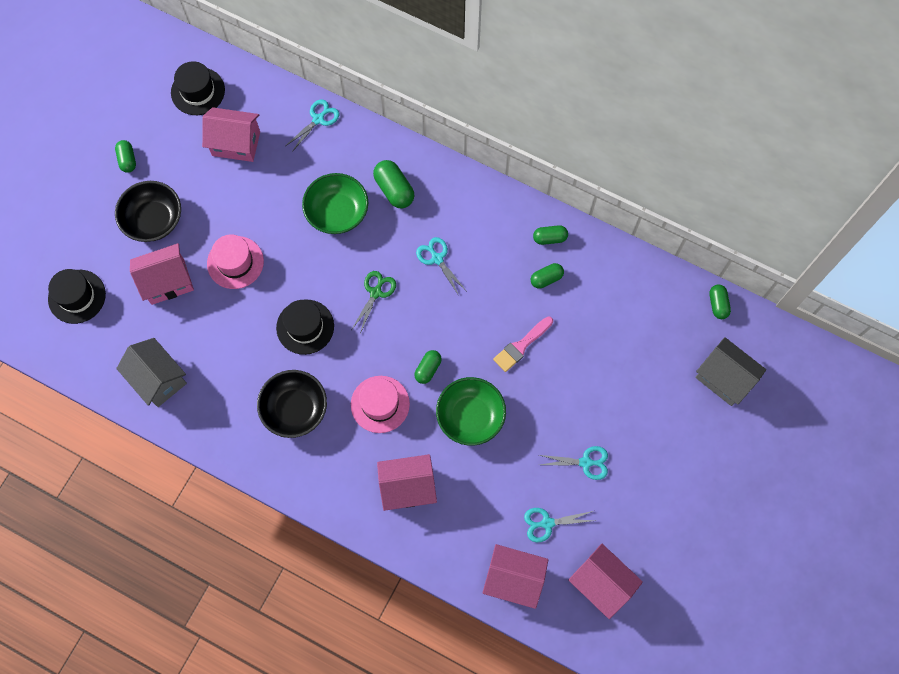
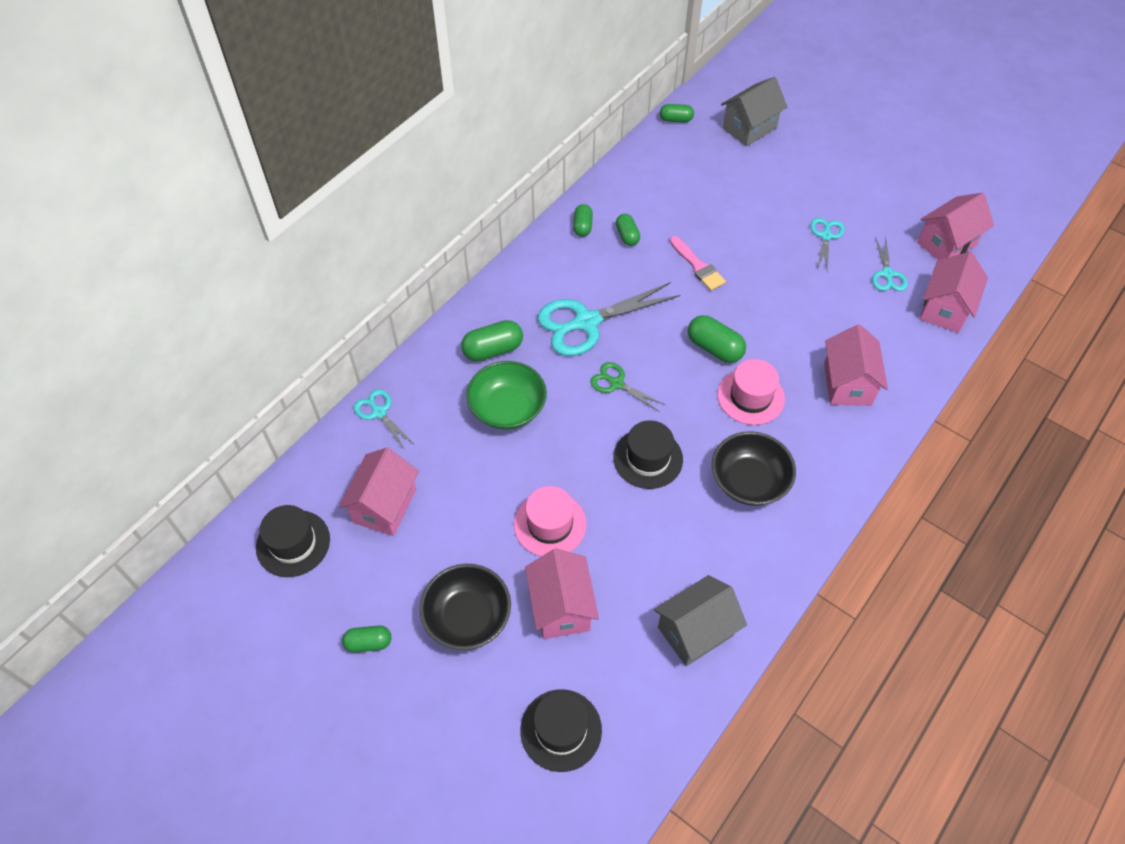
camera: 80 degrees left, 15 degrees down
green capsule [414,350,442,384] -> green capsule [688,315,746,363], size x1.56
turquoise scissors [416,237,465,296] -> turquoise scissors [538,282,680,356], size x1.94
green bowl [436,377,506,446] -> none

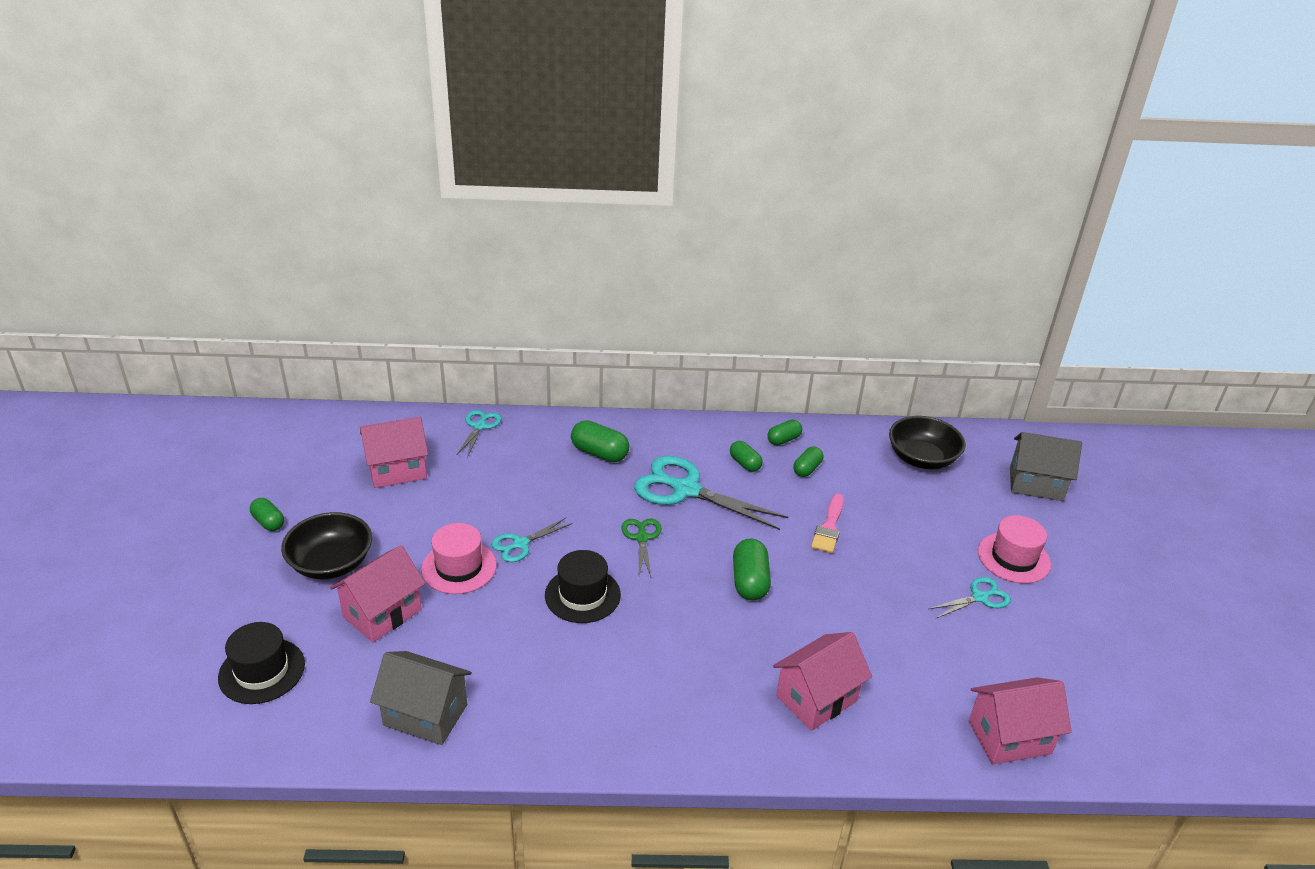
camera: 50 degrees right, 20 degrees down
black hat [256,505,330,577] -> none
green bowl [466,361,547,430] -> none
green capsule [660,104,694,122] -> green capsule moved to [730,441,763,472]
black bowl [712,431,796,506] -> black bowl moved to [889,416,966,469]
pink hat [718,359,785,425] -> pink hat moved to [978,515,1051,584]
turquoise scissors [872,236,908,291] -> turquoise scissors moved to [491,518,573,562]
pink house [917,193,994,260] -> none

